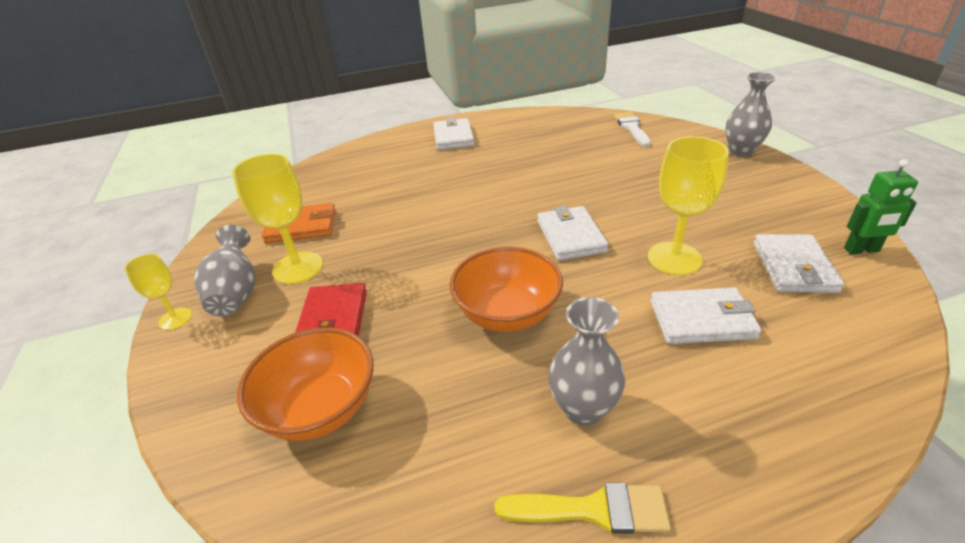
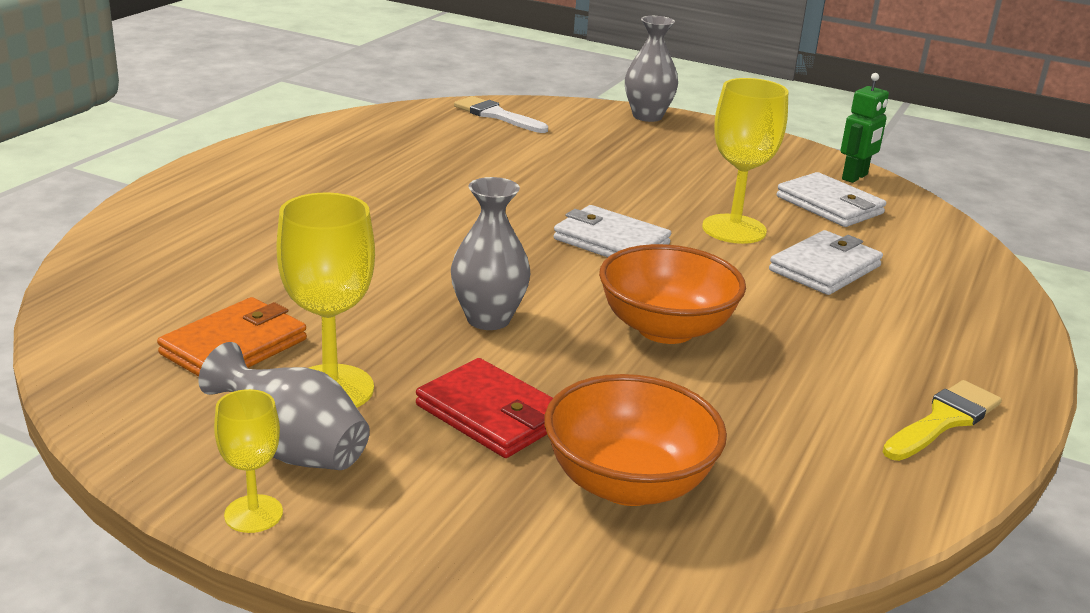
camera: 50 degrees left, 10 degrees down
white wallet [433,117,474,150] -> none
grey vase [549,297,625,426] -> grey vase moved to [451,177,530,330]

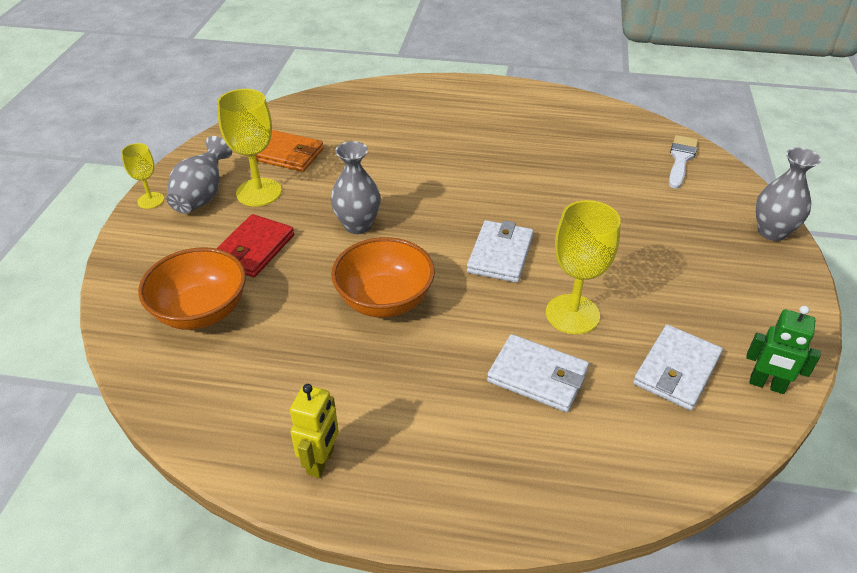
camera: 75 degrees right, 15 degrees up
yellow brush [882,380,1002,461] -> yellow robot [290,384,339,478]

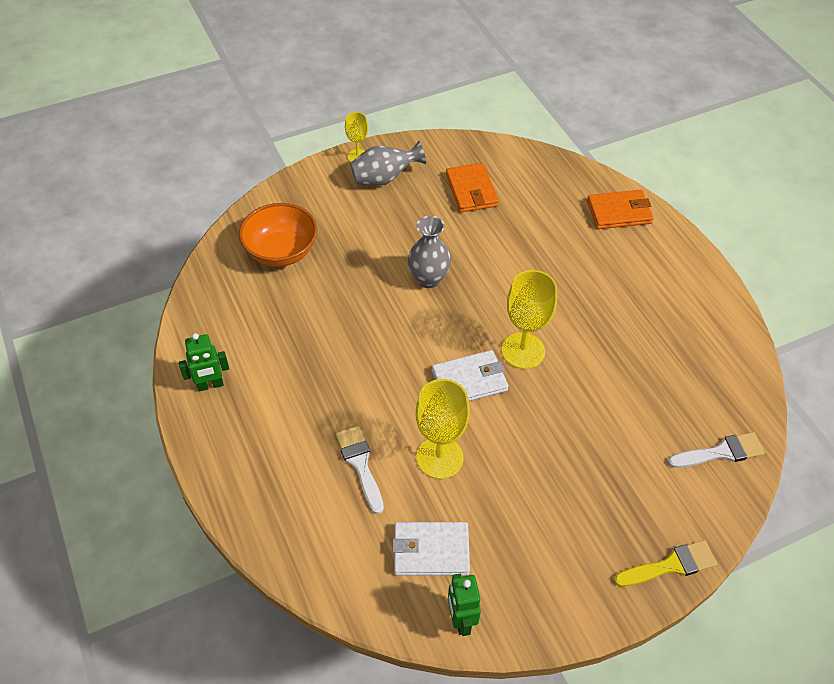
camera: 55 degrees right, 10 degrees up
red wallet [216,214,294,277] -> none
yellow goblet [217,89,282,207] -> yellow goblet moved to [502,270,557,369]
yellow robot [290,384,339,478] -> green robot [179,333,229,392]
orange bowl [331,237,435,317] -> none
white wallet [487,334,589,412] -> white brush [336,426,384,514]
grey vase [755,147,821,241] -> yellow brush [614,540,717,587]
none -> orange wallet [587,190,654,229]

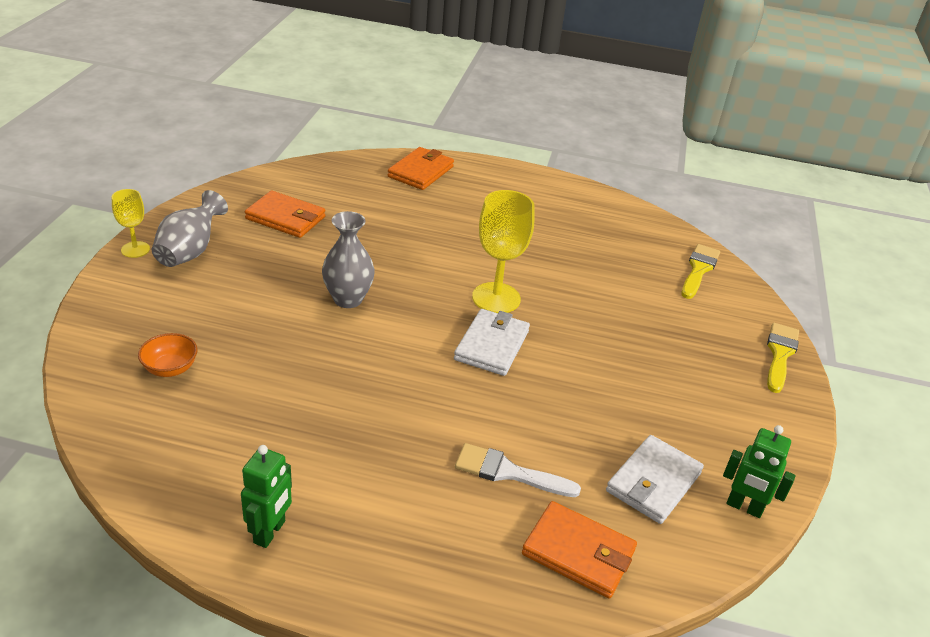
camera: 55 degrees left, 15 degrees down
orange bowl [239,203,317,267] -> orange bowl [138,333,197,377], size x0.53
yellow goblet [416,379,470,479] -> none
white brush [668,432,765,468] -> yellow brush [682,244,720,299]
none -> orange wallet [522,501,637,599]

